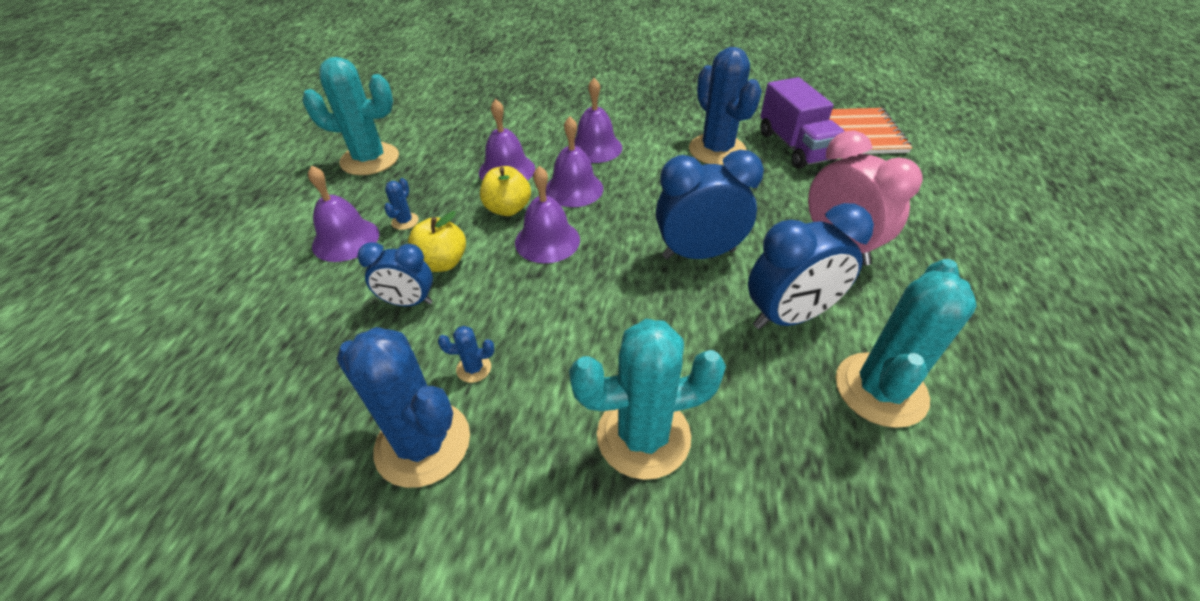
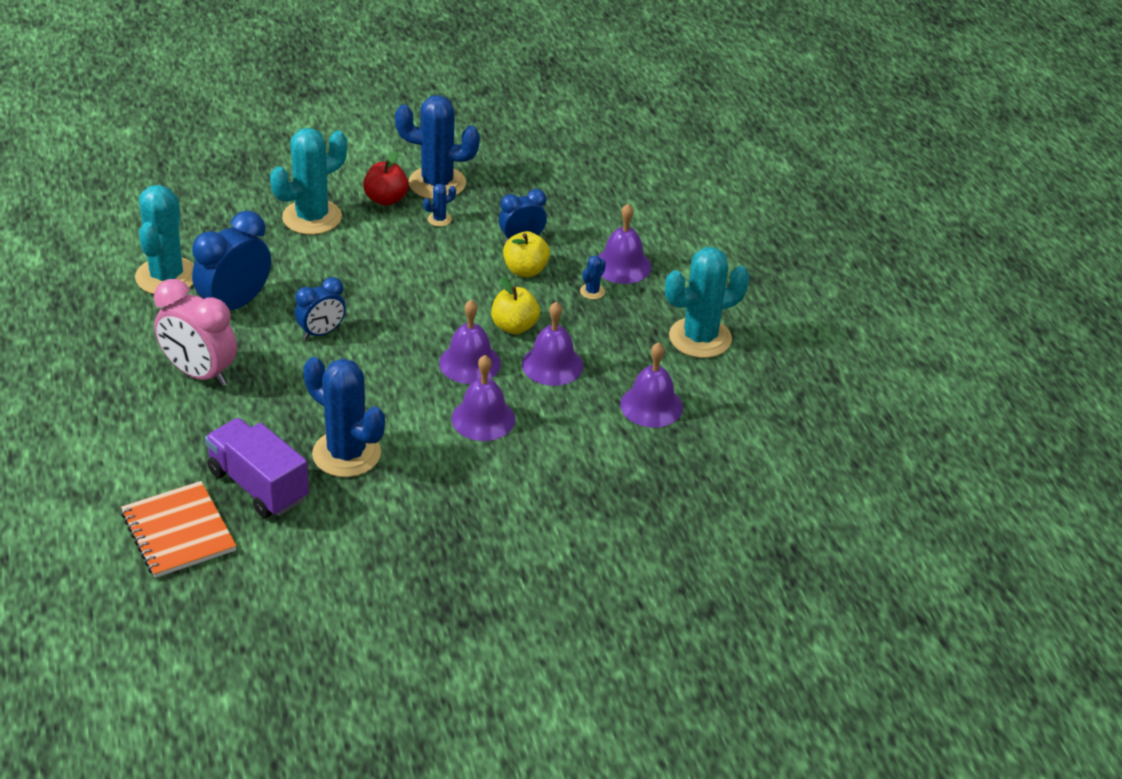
camera: 150 degrees right, 5 degrees down
blue cactus [384,178,419,230] -> blue cactus turned 45 degrees clockwise [580,256,606,300]
purple bell [515,166,580,263] -> purple bell moved to [620,342,683,428]
blue clock [656,150,764,259] -> blue clock [295,277,346,340], size x0.61
none -> red apple [363,151,409,206]

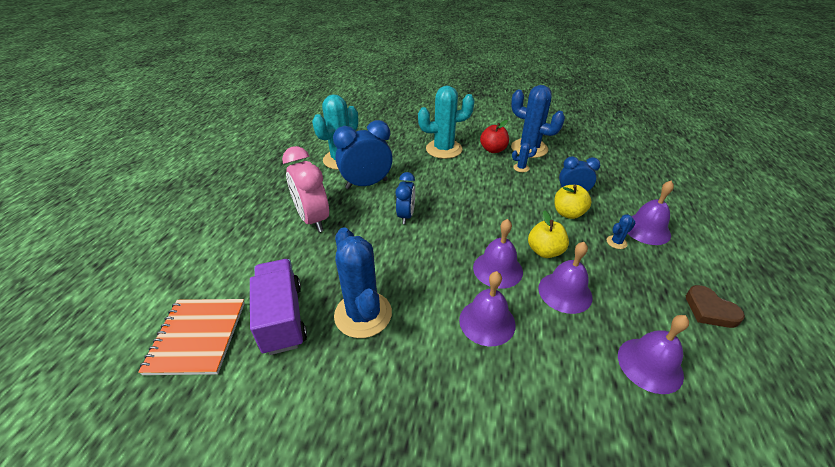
camera: 30 degrees right, 0 degrees up
blue clock [295,277,346,340] -> blue clock turned 75 degrees counterclockwise [395,172,415,224]
turquoise cactus [665,247,750,358] -> brown heart [686,285,745,328]

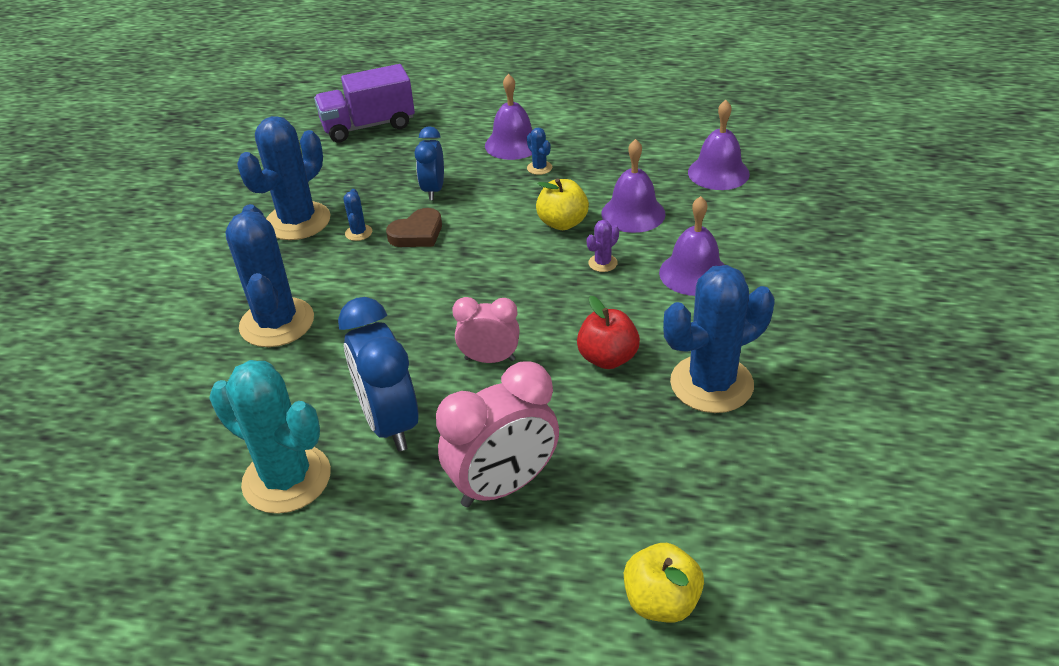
camera: 90 degrees left, 0 degrees up
orange notebook [138,299,245,375] -> none
purple truck [250,259,307,355] -> purple truck moved to [314,64,415,143]
blue clock [395,172,415,224] -> pink clock [452,297,520,363]
turquoise cactus [418,86,475,159] -> blue cactus [225,204,314,347]
purple bell [473,219,523,288] -> purple cactus [587,220,619,272]
red apple [480,120,509,153] -> red apple moved to [577,296,640,369]
yellow apple [555,185,592,219] -> yellow apple moved to [624,543,704,622]
brown heart [686,285,745,328] -> brown heart moved to [386,208,442,247]

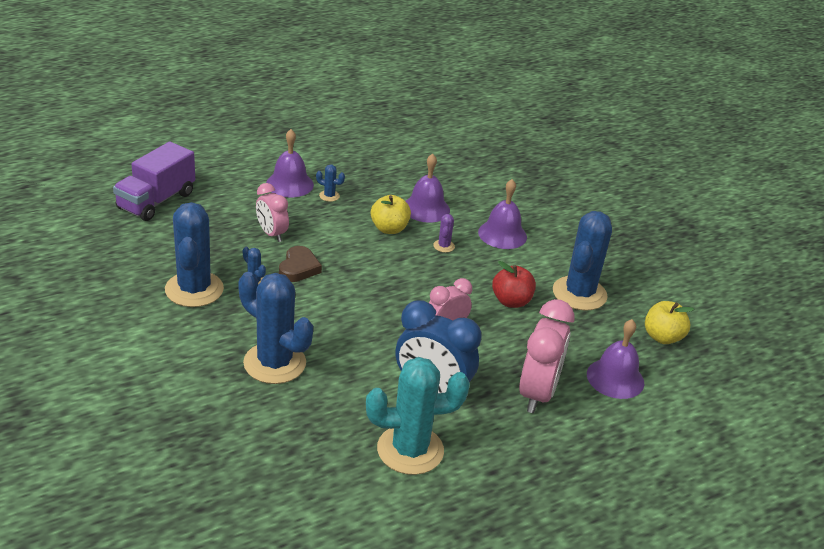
camera: 45 degrees left, 5 degrees down
blue clock [414,126,444,200] -> pink clock [256,183,289,242]
yellow apple [624,543,704,622] -> yellow apple moved to [645,301,694,344]
purple bell [688,100,750,190] -> purple bell moved to [587,319,644,399]

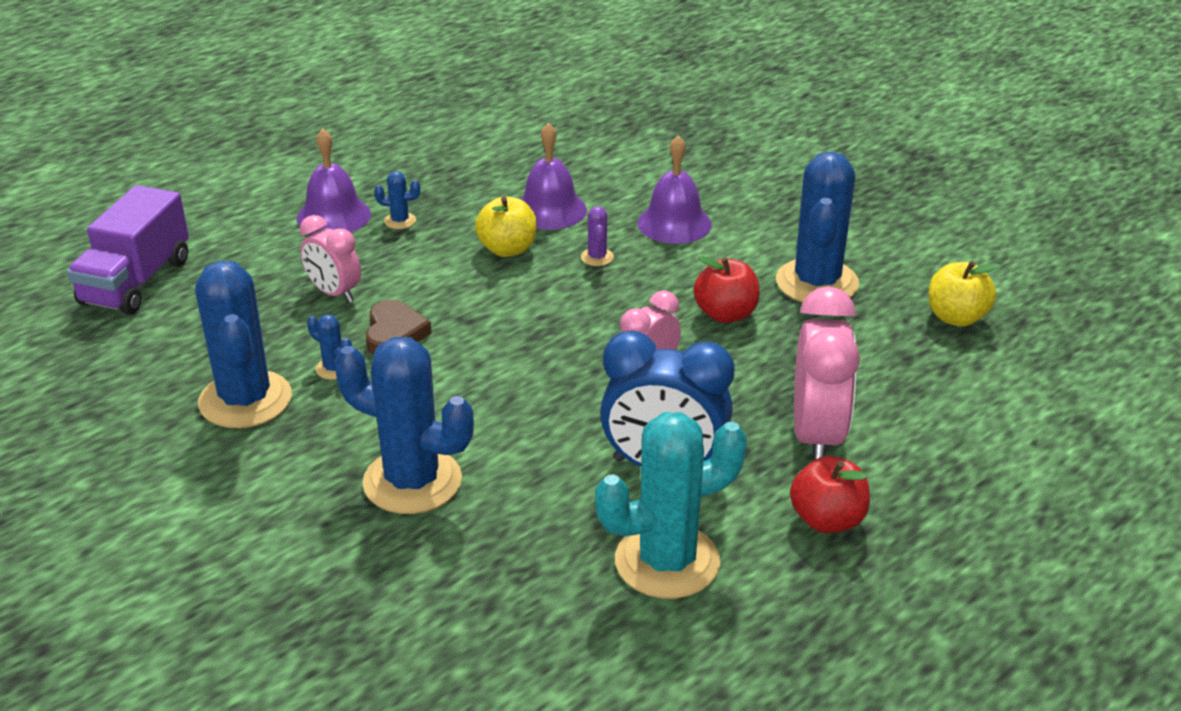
camera: 10 degrees left, 0 degrees up
purple bell [587,319,644,399] -> none
none -> red apple [790,456,870,533]

